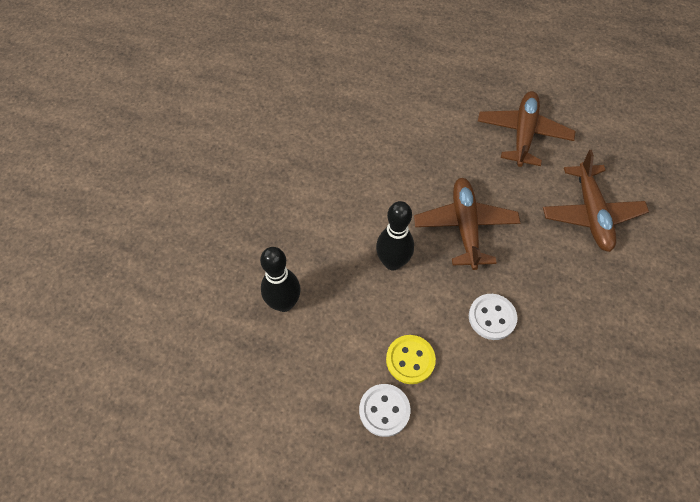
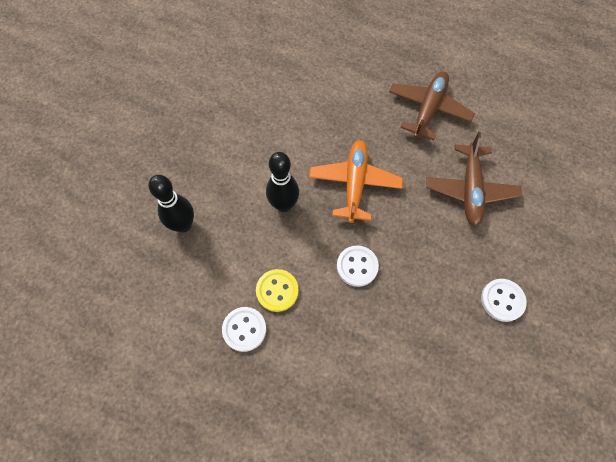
camera: 10 degrees right, 5 degrees up
brown plane [414,178,520,270] -> orange plane [309,140,403,223]
none -> white button [481,279,527,322]

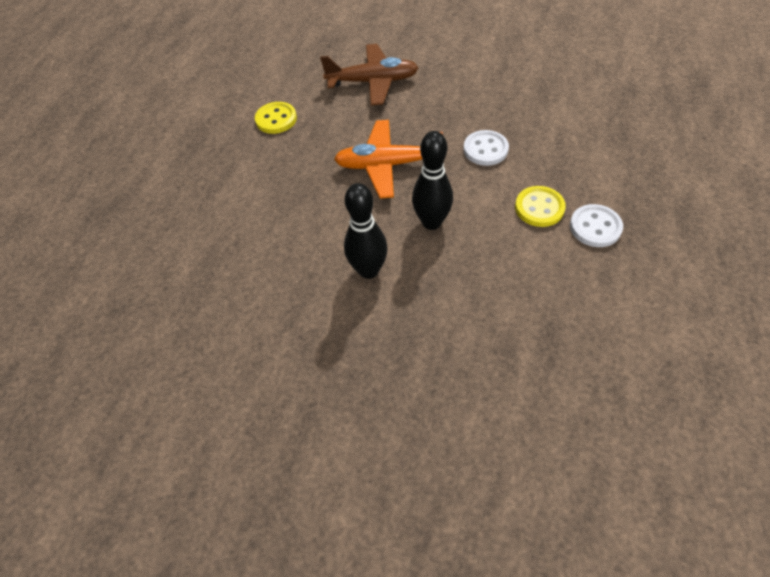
camera: 95 degrees left, 10 degrees down
black bowling pin [148,175,194,233] -> black bowling pin moved to [344,183,388,279]
brown plane [389,71,475,140] -> yellow button [255,102,297,134]
white button [481,279,527,322] -> none

